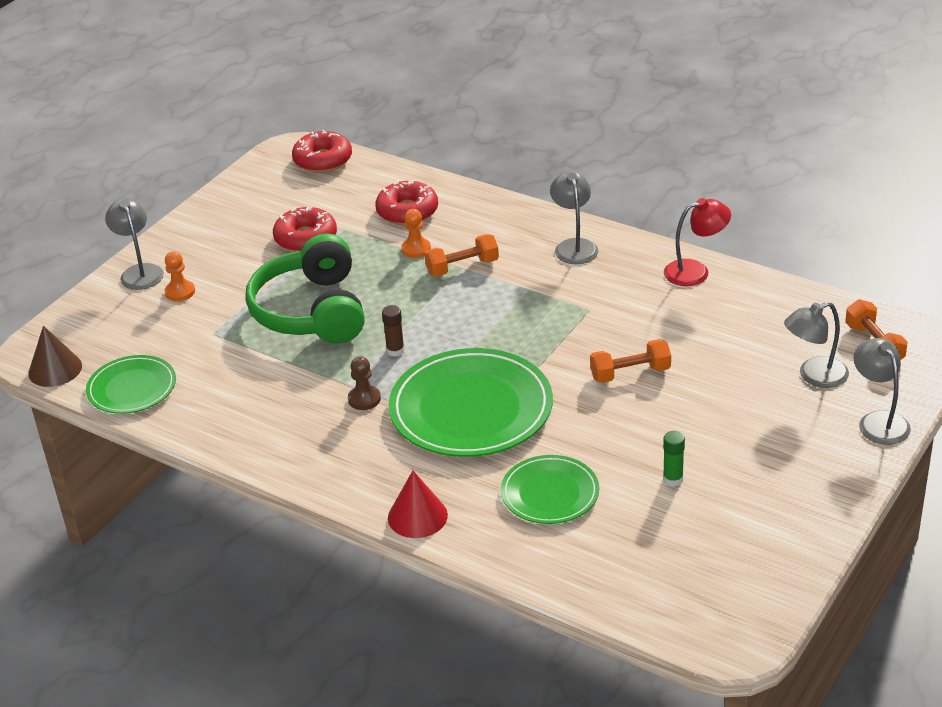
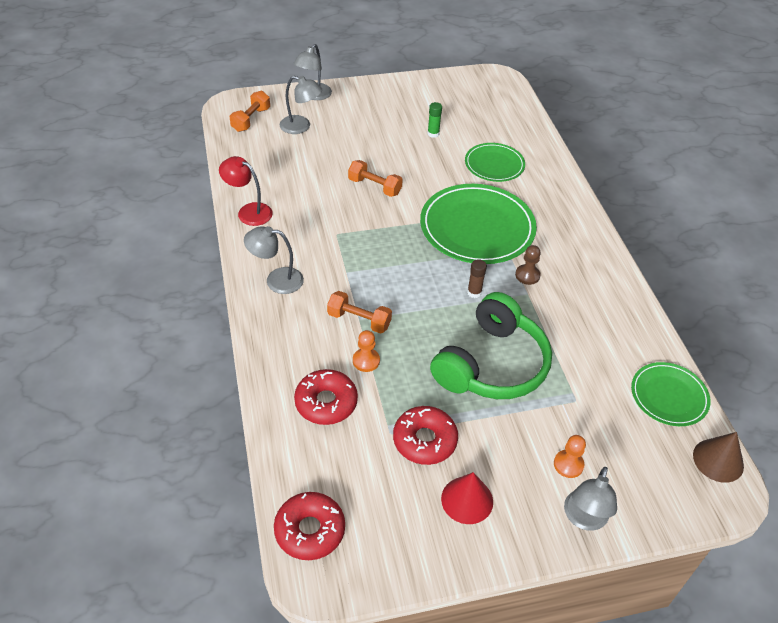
camera: 140 degrees left, 10 degrees up
red cone [388,471,448,538] -> red cone moved to [441,472,493,524]
grey lamp [550,171,598,264] -> grey lamp turned 60 degrees clockwise [244,226,304,294]

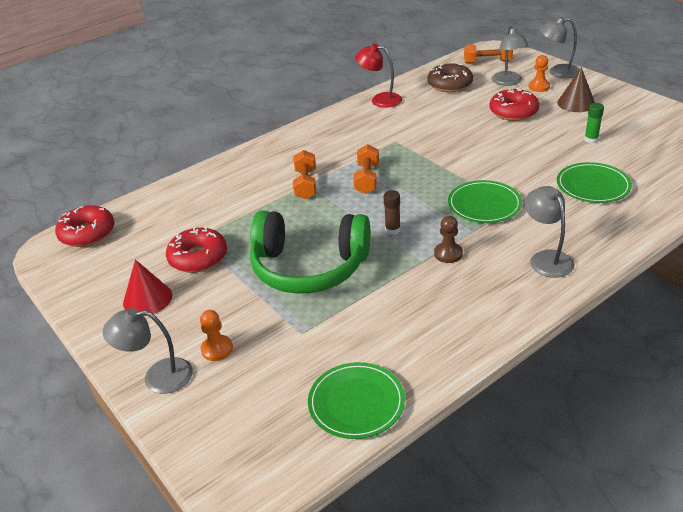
camera: 70 degrees right, 10 degrees down
red lamp [219,156,273,226] -> red lamp turned 75 degrees counterclockwise [355,44,402,108]
grey lamp [244,226,304,294] -> grey lamp moved to [525,186,575,278]
red donut [294,369,358,425] -> red donut moved to [489,88,539,121]
orange dumbbell [348,160,403,197] -> orange dumbbell moved to [354,144,379,194]
orange pawn [353,330,380,372] -> orange pawn moved to [528,55,550,92]
green plate [420,184,537,264] -> green plate [448,180,522,223], size x0.56
brown cone [693,432,744,483] -> brown cone moved to [557,67,595,112]
none -> brown donut [427,64,473,92]

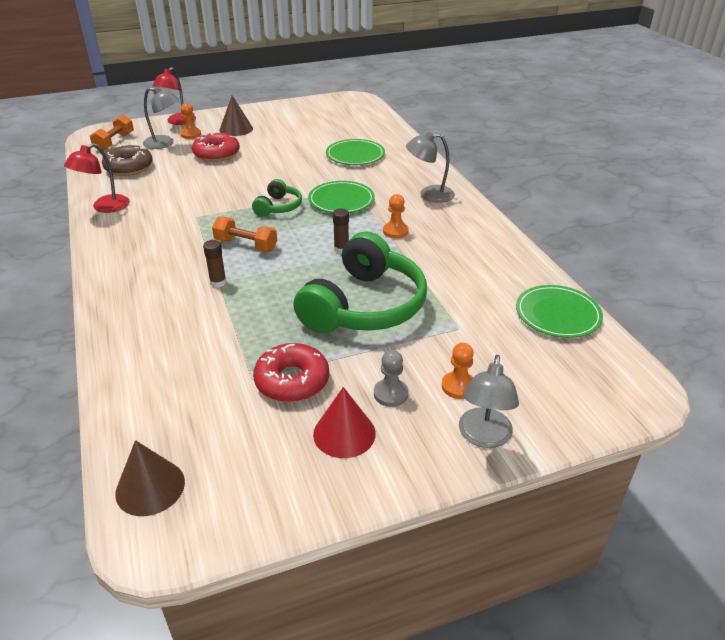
camera: 75 degrees left, 0 degrees up
red donut [55,205,114,247] -> brown cone [115,440,185,516]
orange dumbbell [293,150,316,199] -> brown glue stick [203,240,226,288]
brown pawn [434,216,463,263] -> orange pawn [383,194,409,238]
grey lamp [539,17,579,78] -> red lamp [152,67,196,125]
green glue stick [584,103,604,143] -> none
none -> green headphones [252,179,302,217]
none -> grey pawn [374,350,409,407]

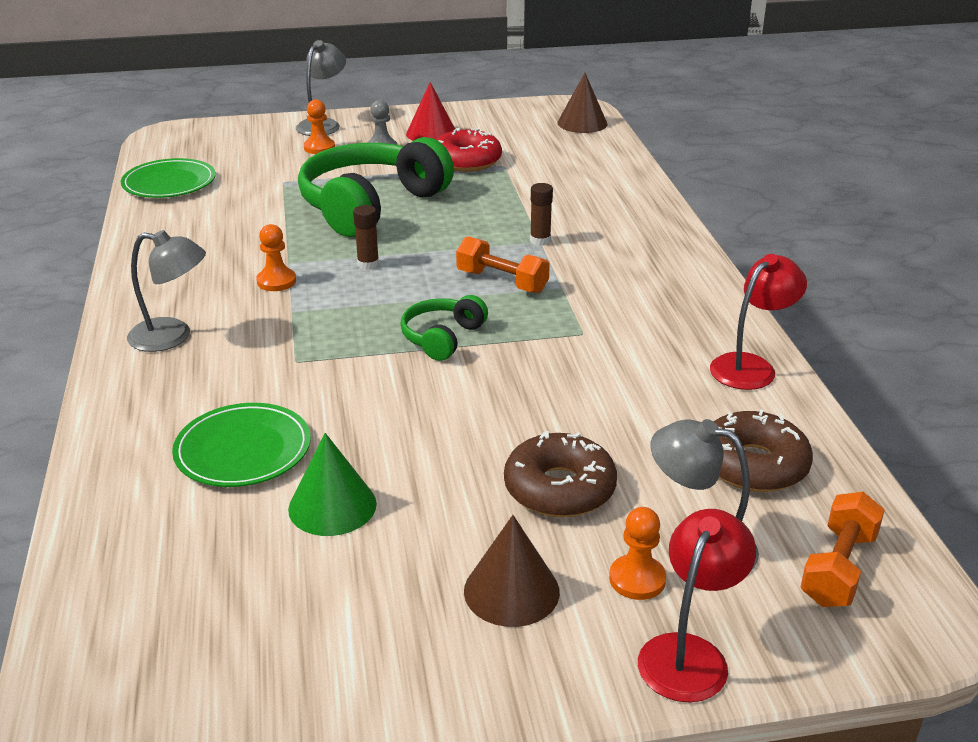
camera: 170 degrees left, 5 degrees down
red donut [192,132,240,162] -> brown donut [504,431,617,518]
green plate [308,181,375,213] -> none
none -> green cone [288,433,377,536]

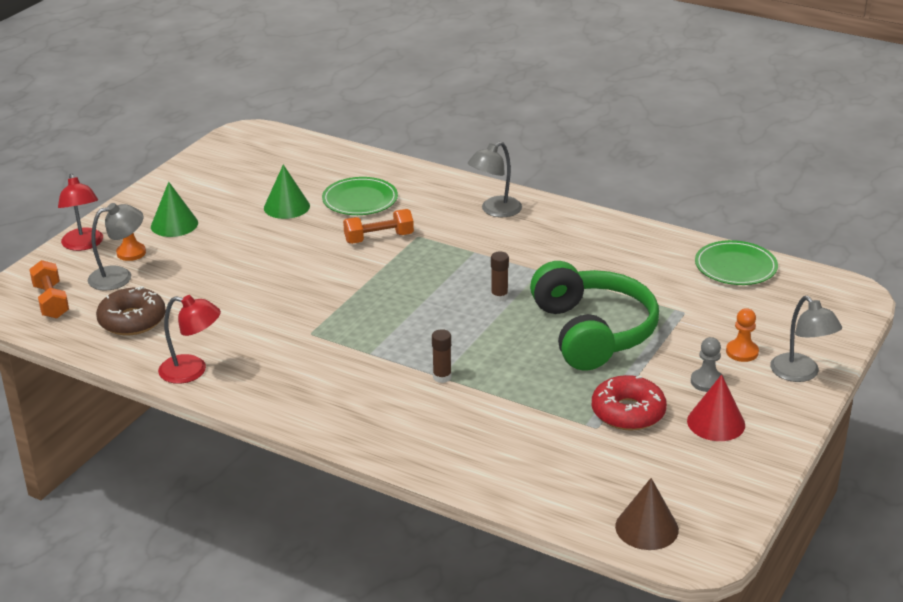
camera: 130 degrees right, 0 degrees up
orange pawn [256,224,296,291] -> none
green headphones [400,295,488,361] -> none
orange dumbbell [456,236,550,293] -> orange dumbbell moved to [343,209,414,244]
brown cone [464,515,560,627] -> green cone [151,182,198,237]
brown donut [504,431,617,518] -> none
red lamp [710,254,807,390] -> red lamp turned 75 degrees counterclockwise [158,295,221,384]

